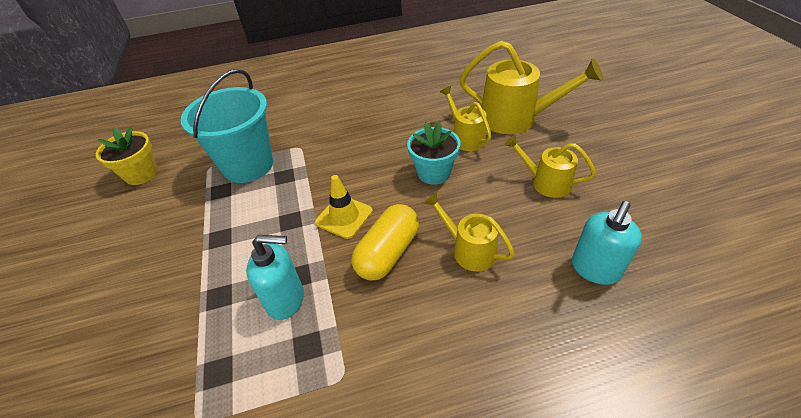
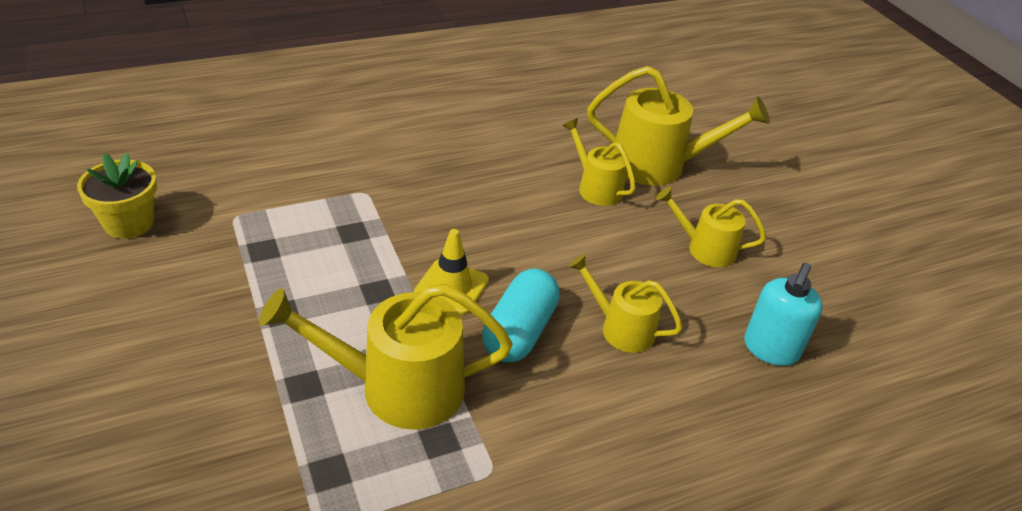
camera: 15 degrees left, 5 degrees down
turquoise bucket [181,69,273,183] -> none
turquoise soap dispenser [246,235,304,320] -> yellow watering can [259,284,512,430]
yellow capsule [351,204,419,281] -> turquoise capsule [482,269,560,362]
turquoise flower pot [407,122,461,185] -> none

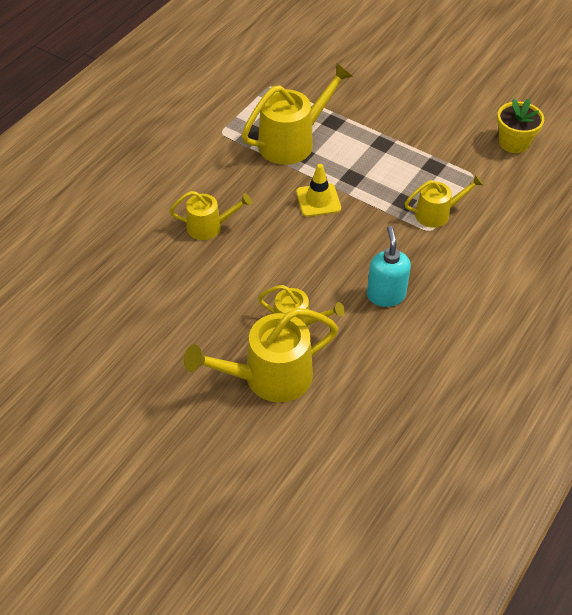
camera: 150 degrees right, 10 degrees up
turquoise capsule [482,269,560,362] -> none
yellow watering can [656,187,766,267] -> yellow watering can moved to [404,175,484,228]
turquoise soap dispenser [744,263,823,366] -> turquoise soap dispenser moved to [367,226,411,307]

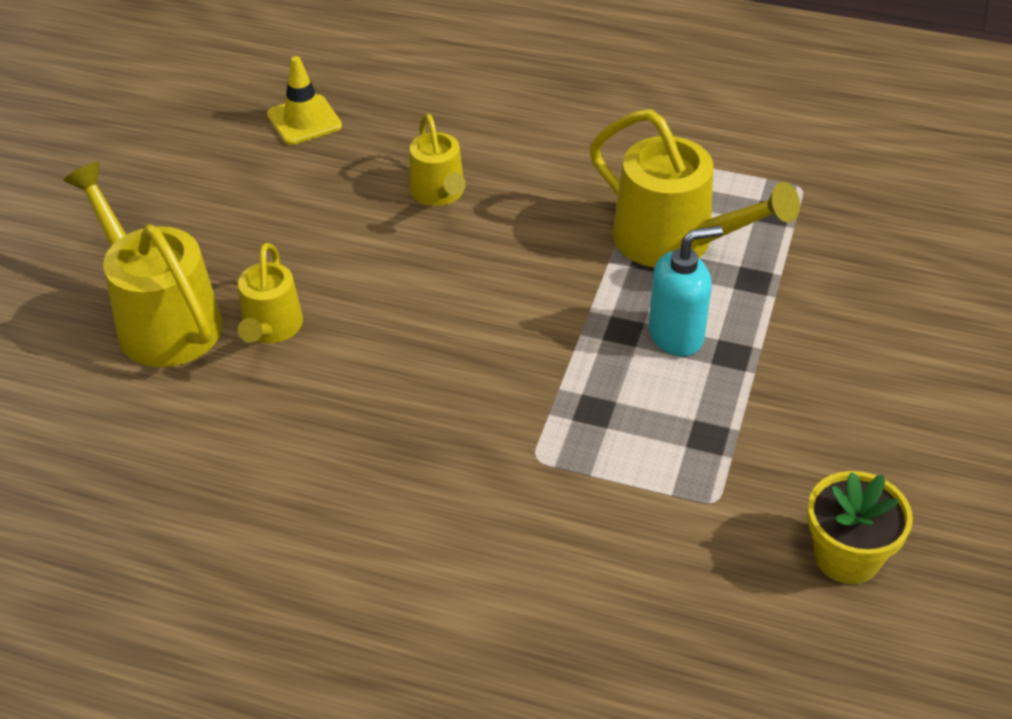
camera: 75 degrees right, 5 degrees down
yellow traffic cone [296,164,341,217] -> yellow traffic cone moved to [267,56,342,145]
turquoise soap dispenser [367,226,411,307] -> turquoise soap dispenser moved to [649,226,723,356]
yellow watering can [404,175,484,228] -> none

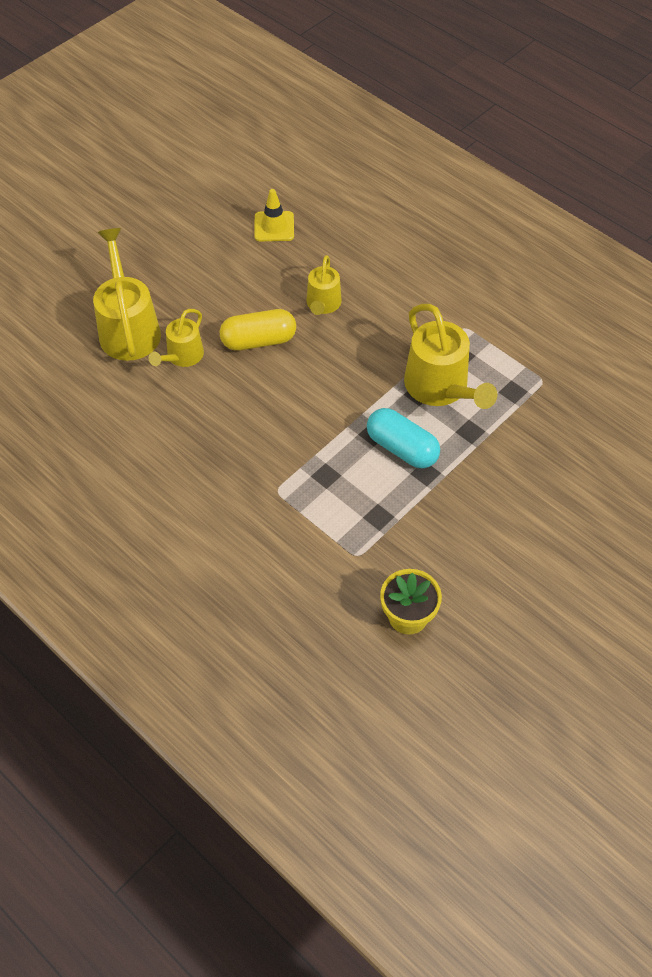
camera: 25 degrees right, 10 degrees up
turquoise soap dispenser [649,226,723,356] -> turquoise capsule [367,408,440,468]
none -> yellow capsule [220,309,296,351]

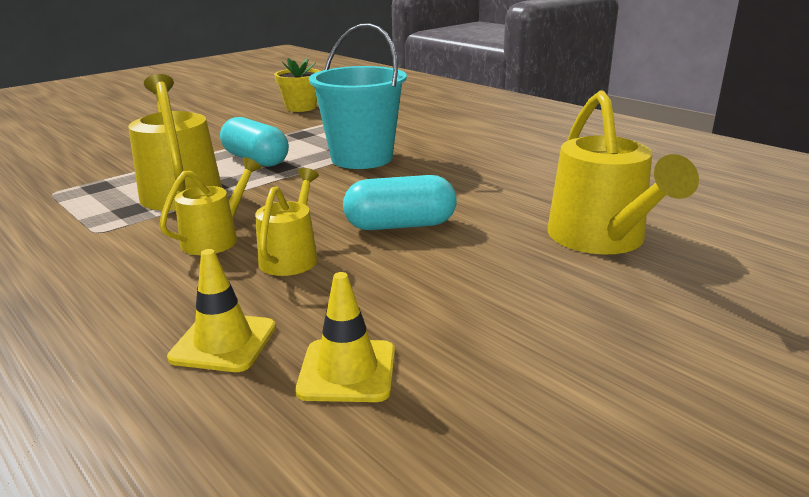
camera: 175 degrees left, 30 degrees down
yellow watering can [149,309,204,367] -> yellow watering can moved to [159,157,262,255]
yellow capsule [220,309,296,351] -> turquoise capsule [343,175,457,230]
none -> yellow traffic cone [167,249,276,372]
none -> turquoise bucket [309,23,407,169]

